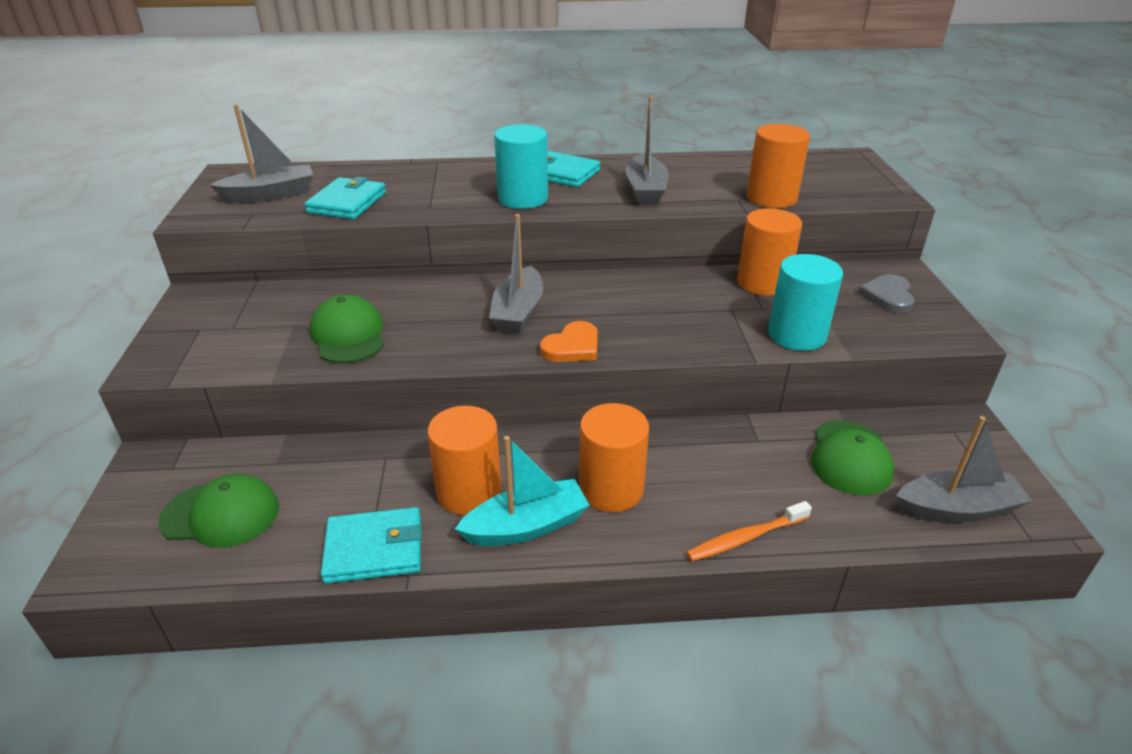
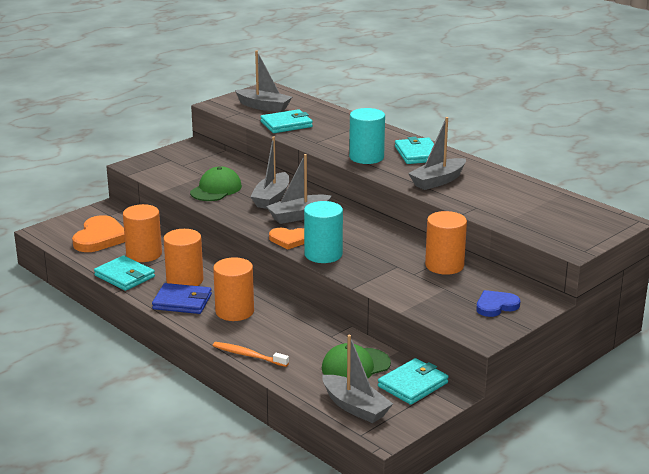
camera: 50 degrees right, 10 degrees down
green cap [158,474,279,548] -> orange heart [72,215,125,252]
turquoise boat [455,436,590,546] -> blue wallet [152,283,212,314]
orange cylinder [747,124,810,208] -> orange cylinder moved to [123,204,162,262]
turquoise cylinder [768,254,843,351] -> turquoise cylinder moved to [304,201,343,263]
grey heart [858,274,915,313] -> blue heart [476,290,520,317]
none -> grey boat [251,136,289,209]
none -> turquoise wallet [378,358,448,405]

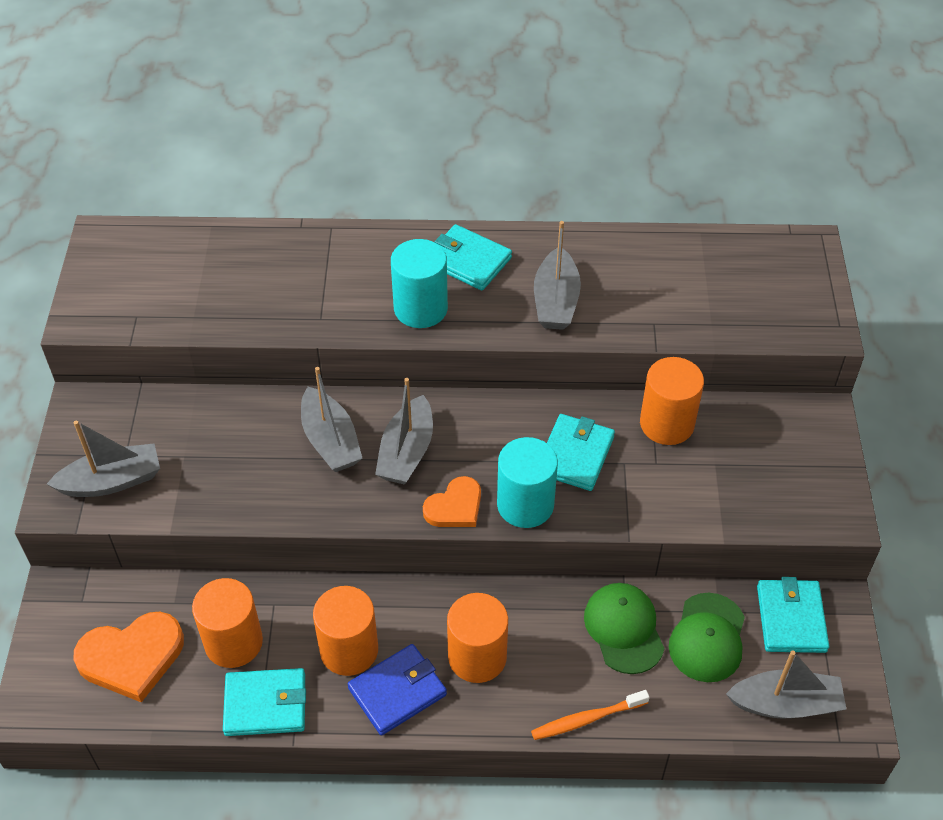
camera: 45 degrees left, 25 degrees up
orange heart [72,215,125,252] -> orange heart turned 105 degrees clockwise [73,612,184,703]
green cap [190,166,242,201] -> green cap moved to [584,583,664,674]
grey boat [235,51,292,112] -> grey boat moved to [47,421,160,497]
turquoise wallet [260,109,313,133] -> turquoise wallet moved to [547,414,615,491]
blue heart [476,290,520,317] -> none

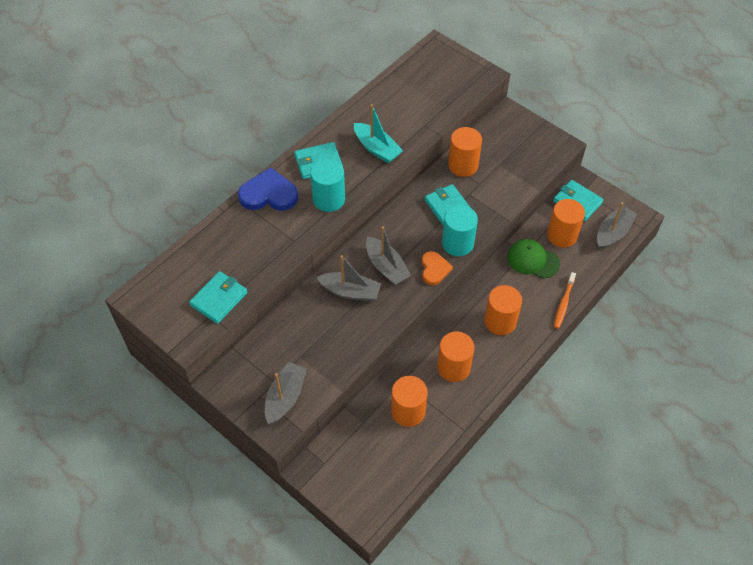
camera: 50 degrees left, 5 degrees up
orange heart [73,612,184,703] -> none
turquoise wallet [223,668,306,736] -> turquoise wallet moved to [189,271,248,324]
blue wallet [348,644,447,735] -> none
grey boat [534,221,581,330] -> turquoise boat [354,104,403,163]
green cap [669,593,745,682] -> orange cylinder [547,199,585,248]
none -> blue heart [238,167,298,211]

